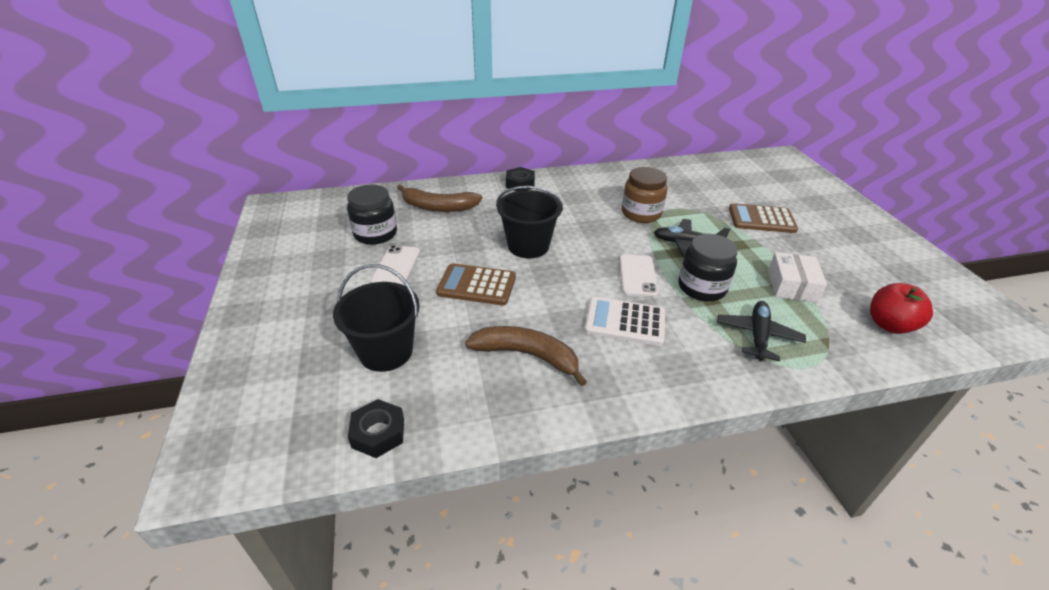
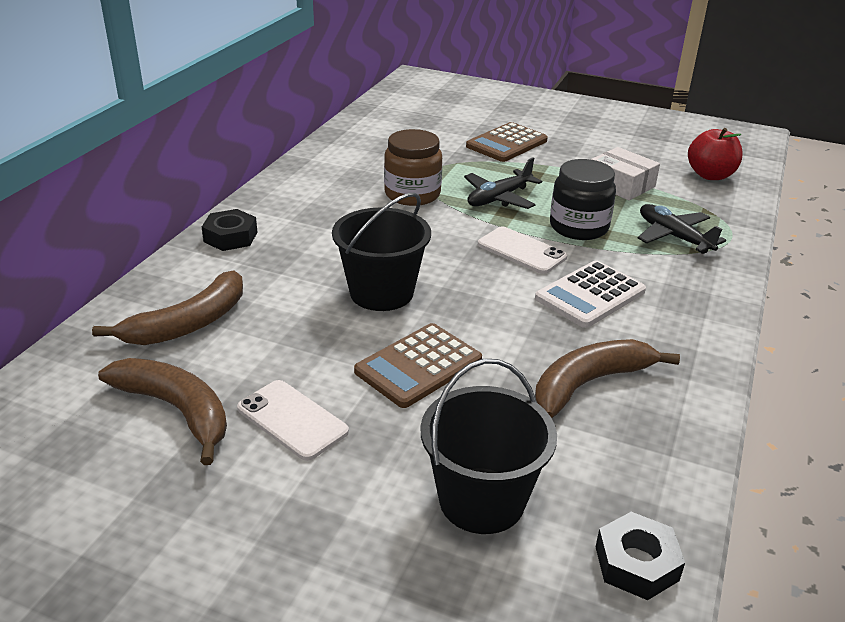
camera: 55 degrees left, 5 degrees down
black jar [347,185,397,245] -> brown banana [98,358,227,465]

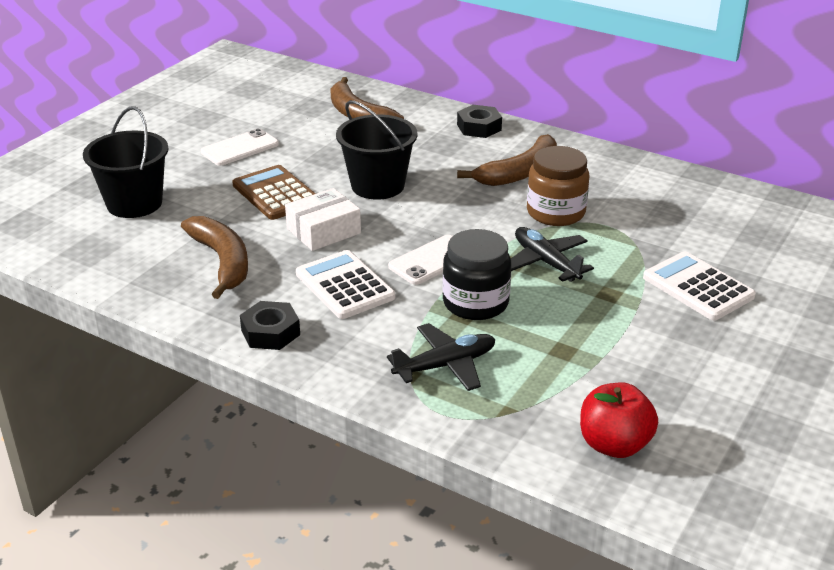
camera: 100 degrees right, 0 degrees up
brown banana [98,358,227,465] -> brown banana moved to [457,134,557,186]
brown calculator [466,122,548,162] -> white calculator [643,252,756,320]
white box [591,147,660,201] -> white box moved to [285,188,361,251]
black nut [596,512,685,600] -> black nut moved to [240,301,300,350]

